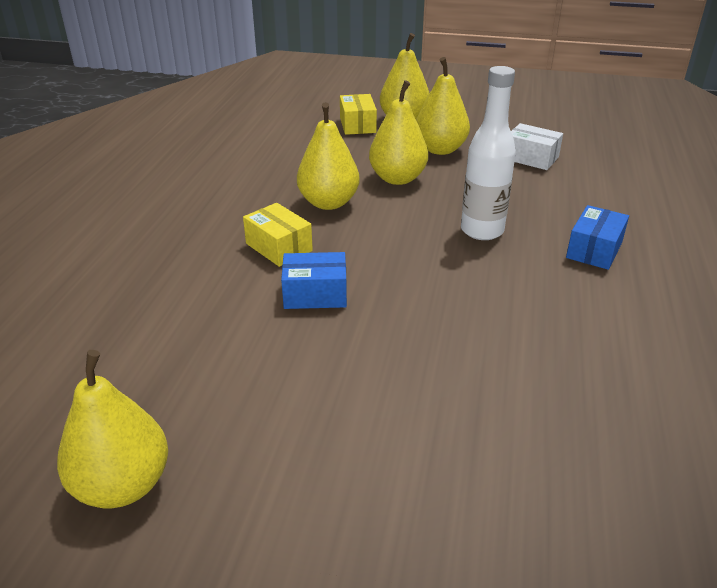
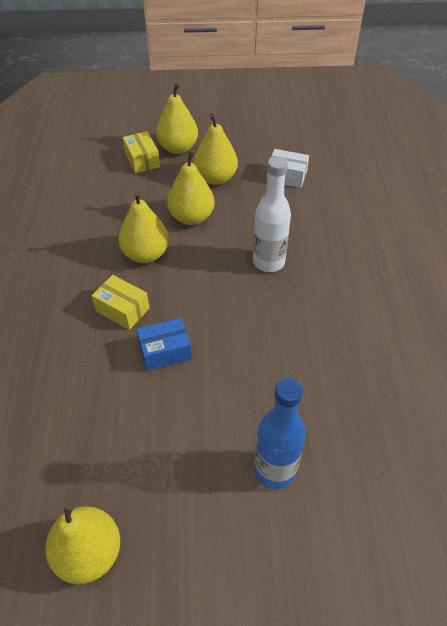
camera: 15 degrees left, 15 degrees up
blue box [566,205,629,270] -> none
none -> blue bottle [254,377,306,489]

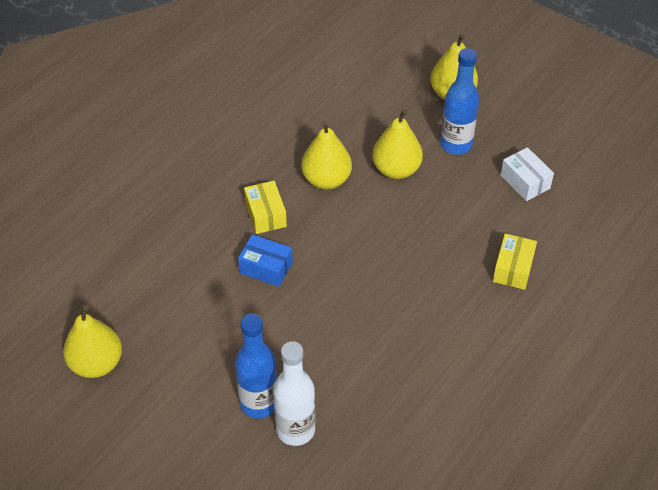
camera: 40 degrees right, 0 degrees up
yellow box [123,131,160,173] -> yellow box moved to [493,234,537,290]
yellow pear [194,113,238,185] -> blue bottle [440,48,479,155]
white bottle [253,156,291,272] -> white bottle moved to [273,341,315,446]

